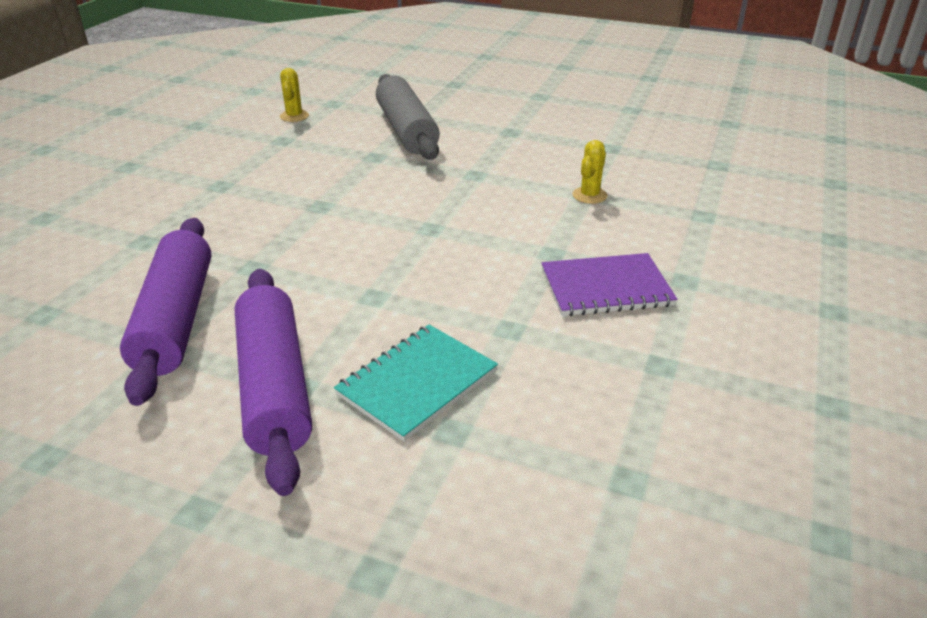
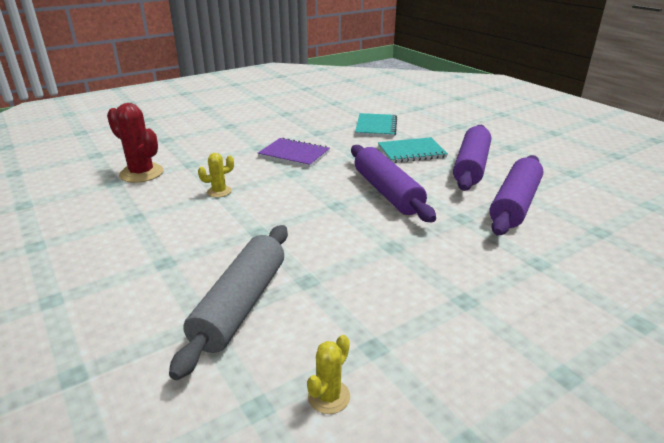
camera: 145 degrees left, 5 degrees down
none -> red cactus [107,103,164,183]
none -> purple rolling pin [351,145,436,222]
none -> turquoise notebook [355,113,397,137]

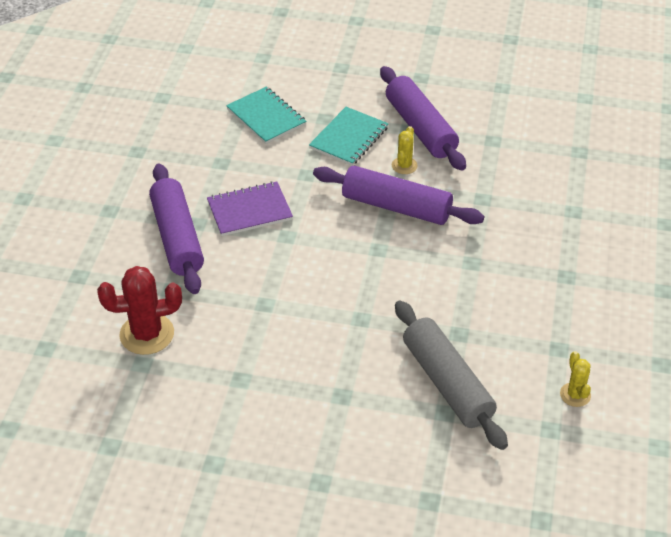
camera: 45 degrees left, 15 degrees up
yellow cactus [198,153,234,197] -> yellow cactus moved to [392,126,418,174]
purple rolling pin [489,155,543,236] -> purple rolling pin moved to [149,164,204,294]

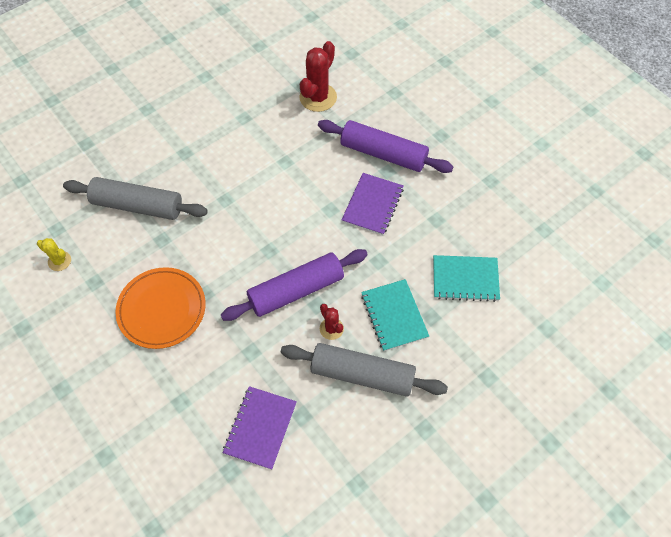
camera: 130 degrees right, 15 degrees up
purple rolling pin [380,66,466,170] -> grey rolling pin [281,343,448,397]
yellow cactus [392,126,418,174] -> red cactus [320,304,344,340]
none -> orange plate [115,267,206,349]
none -> purple notebook [222,386,297,470]

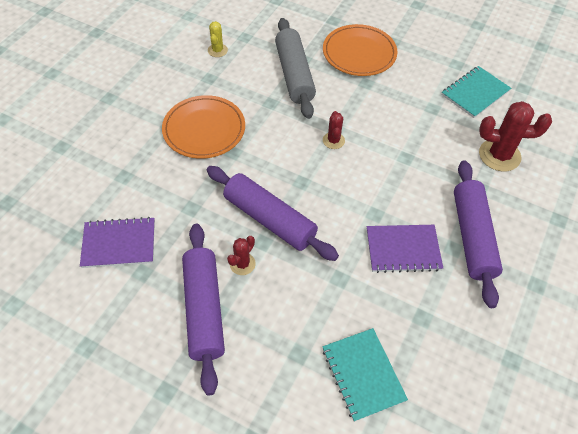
camera: 65 degrees right, 5 degrees down
grey rolling pin [281,343,448,397] -> purple rolling pin [182,224,225,396]
turquoise notebook [361,279,429,351] -> turquoise notebook moved to [442,66,511,118]
none -> orange plate [323,24,398,76]
none -> red cactus [323,111,345,149]

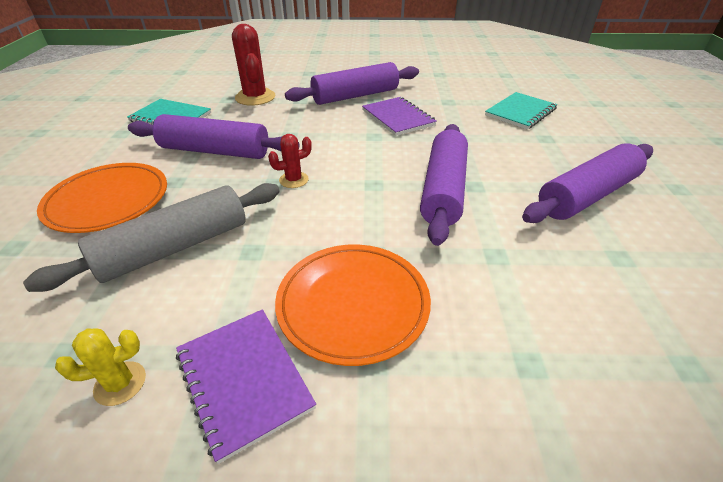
camera: 115 degrees left, 15 degrees down
purple notebook [80,217,155,268] -> purple notebook moved to [176,309,316,464]
red cactus [227,236,256,275] -> none
none -> purple rolling pin [128,114,300,159]

